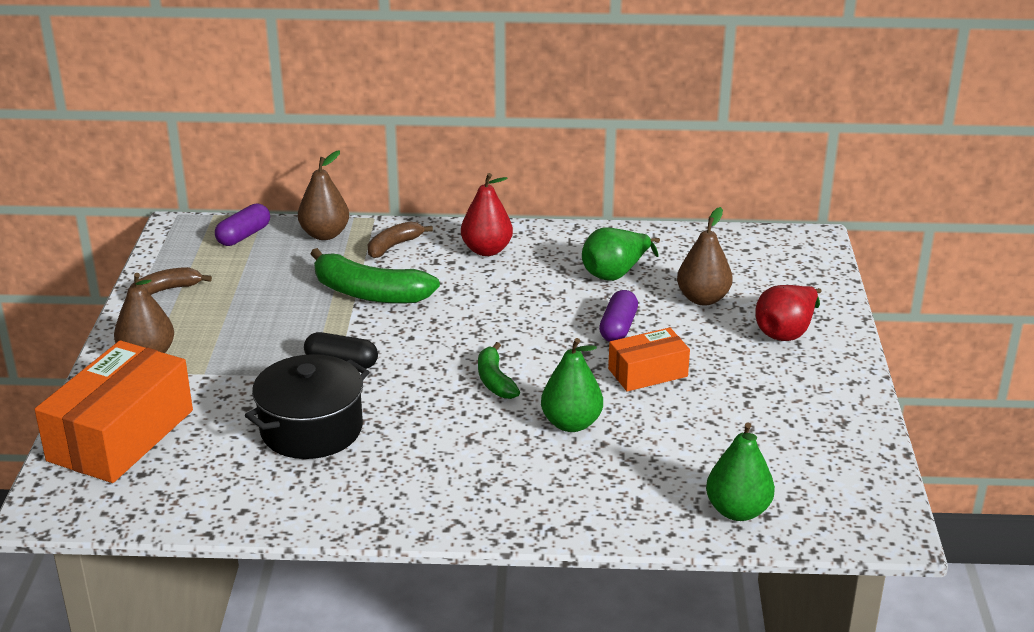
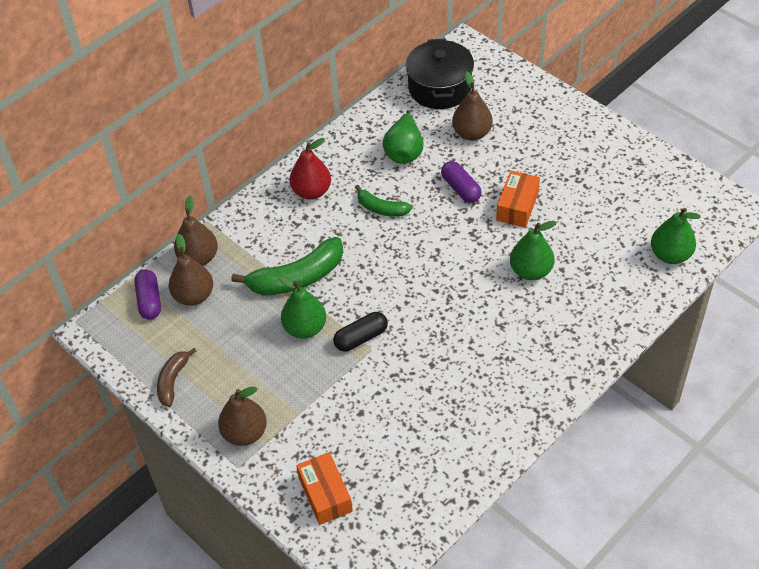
camera: 45 degrees left, 20 degrees up
orange box [35,340,193,483] -> orange box [296,452,353,525], size x0.55
black pot [245,354,369,459] -> black pot moved to [406,38,474,109]
brown banana [368,221,433,258] -> none
green banana [478,342,520,399] -> green banana moved to [355,185,412,217]
red pear [755,285,821,341] -> none
none -> brown pear [169,234,213,306]
none -> green pear [278,275,326,339]

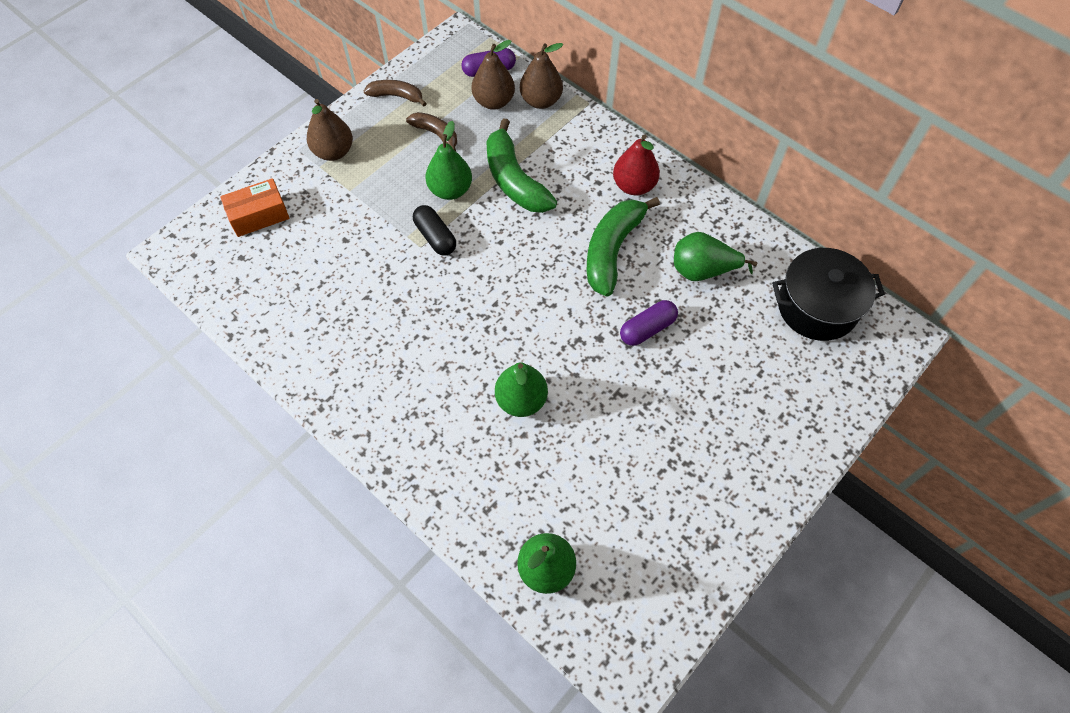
camera: 85 degrees right, 10 degrees up
green banana [355,185,412,217] -> green banana [587,197,660,297], size x1.75
brown pear [452,72,493,141] -> none
orange box [496,171,540,228] -> none
none -> brown banana [406,112,457,151]

